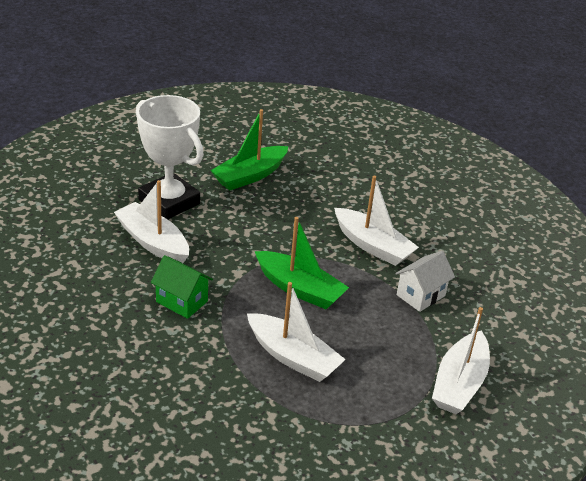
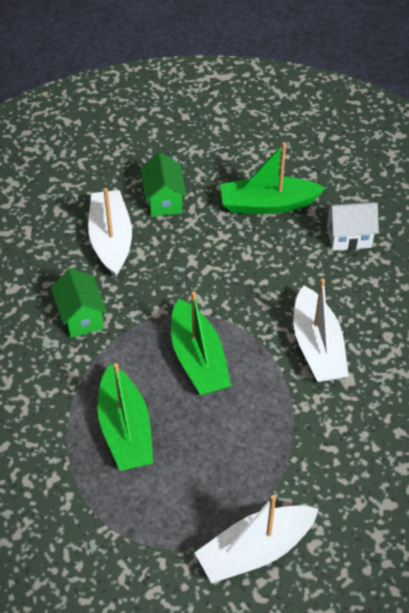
camera: 40 degrees right, 15 degrees up
white trophy [136,95,204,220] -> green house [140,152,187,217]
white boat [247,282,346,382] -> green boat [97,363,153,471]
white house [395,251,455,312] -> white house moved to [326,201,379,251]

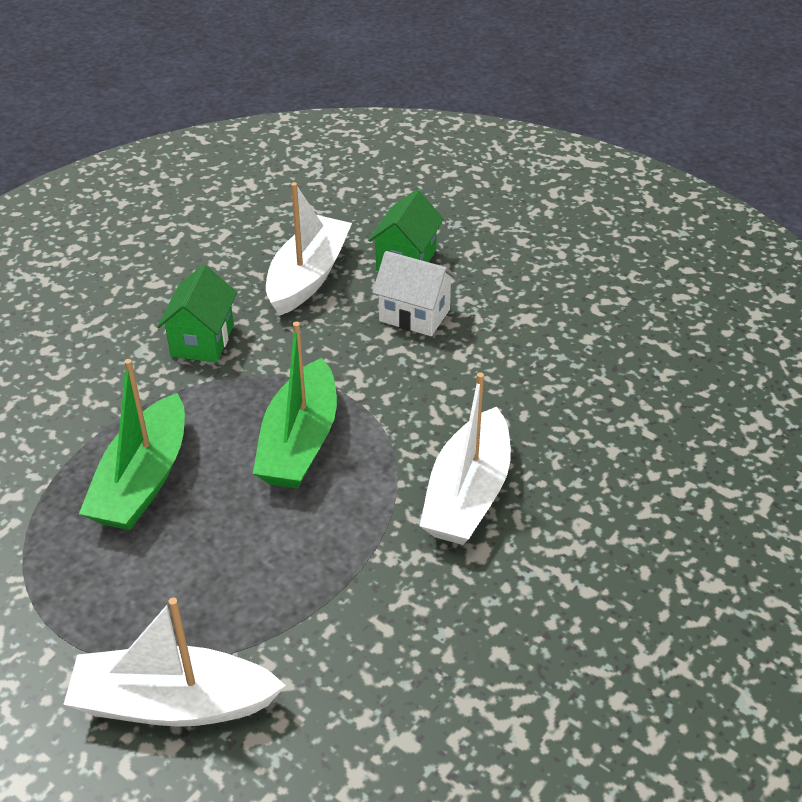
camera: 30 degrees right, 10 degrees down
green boat [220,142,325,214] -> none
white house [326,201,379,251] -> white house moved to [372,251,457,336]

